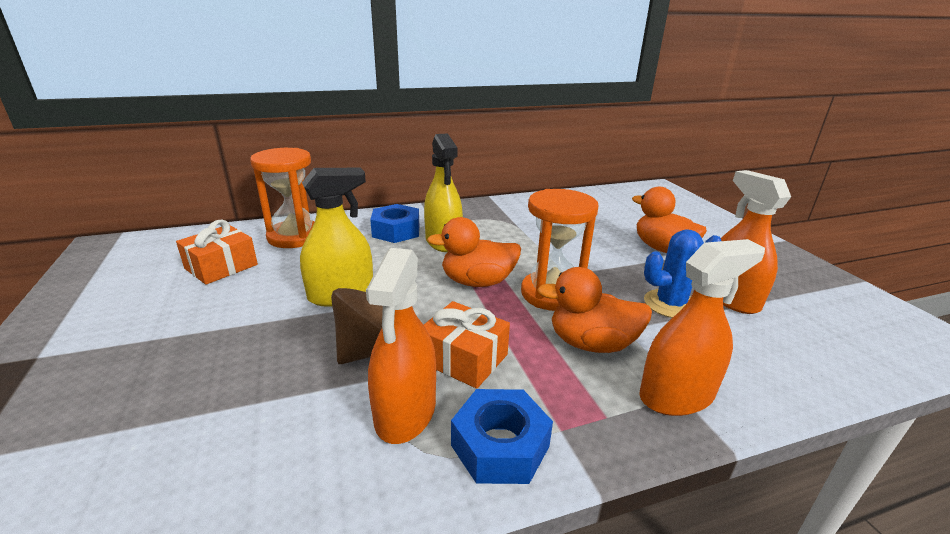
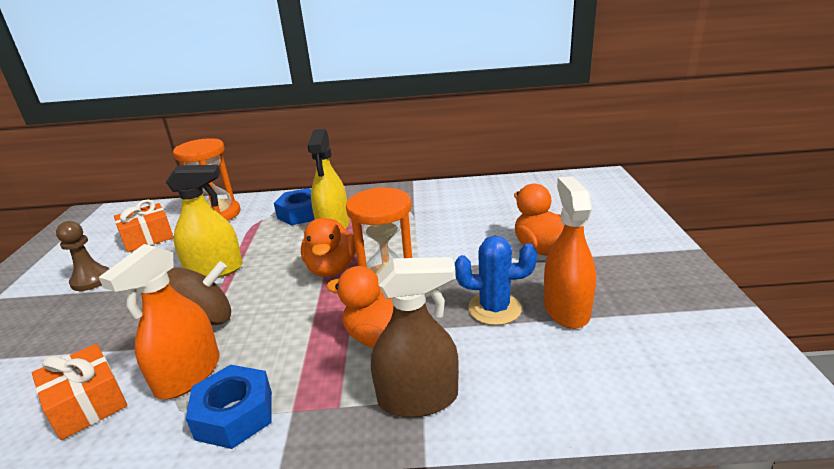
camera: 20 degrees right, 0 degrees up
orange gift [424,301,510,389] -> orange gift moved to [32,344,128,440]
orange duck [427,217,521,287] -> orange duck turned 105 degrees counterclockwise [301,218,356,277]
orange spray bottle [639,239,765,416] -> brown spray bottle [371,257,459,418]
none -> brown pawn [56,221,109,291]

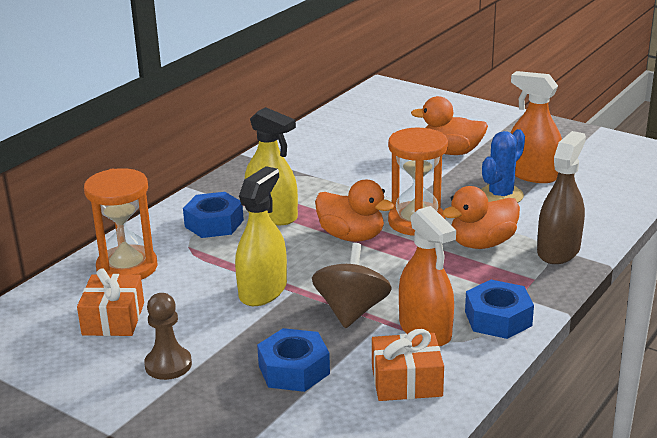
camera: 55 degrees left, 0 degrees up
none -> blue nut [257,328,330,392]

